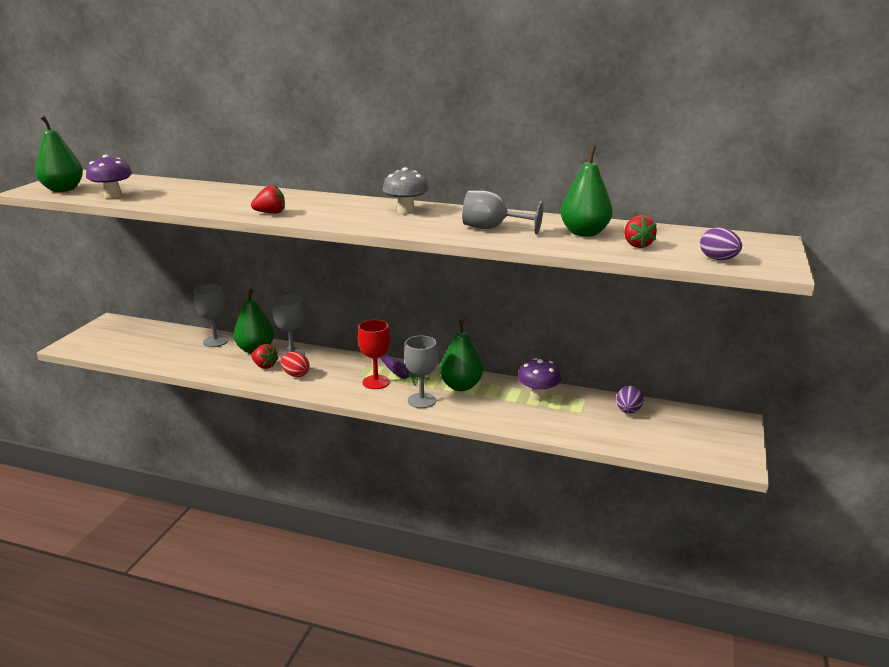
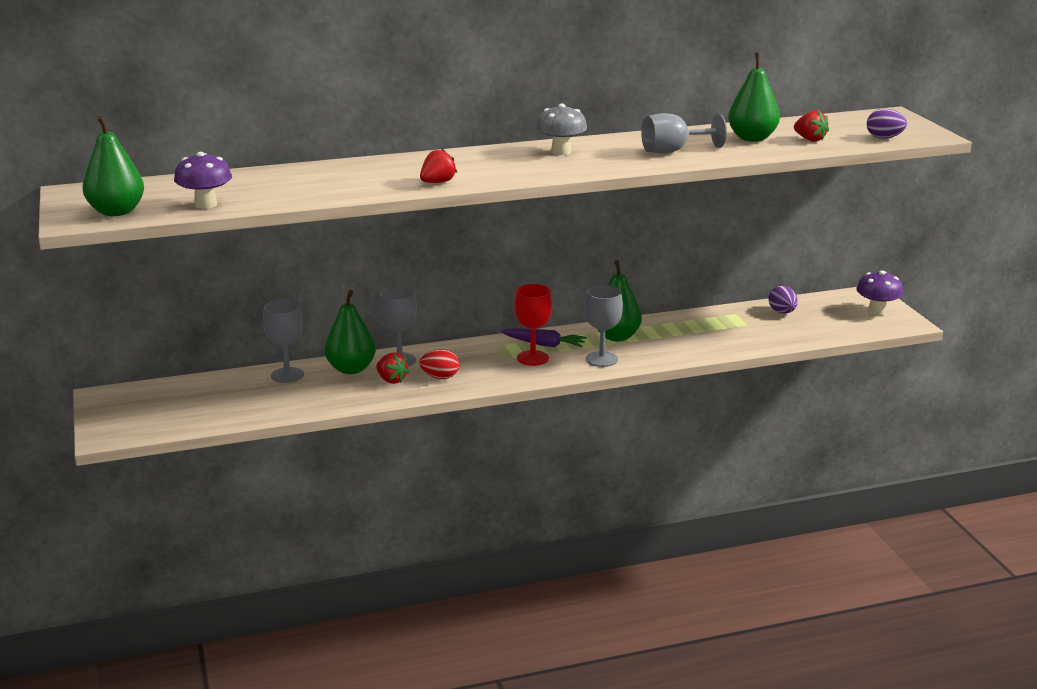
camera: 35 degrees left, 0 degrees up
red strawberry [251,344,278,369] -> red strawberry turned 45 degrees clockwise [376,352,410,384]
purple mushroom [518,358,561,401] -> purple mushroom moved to [857,271,903,315]

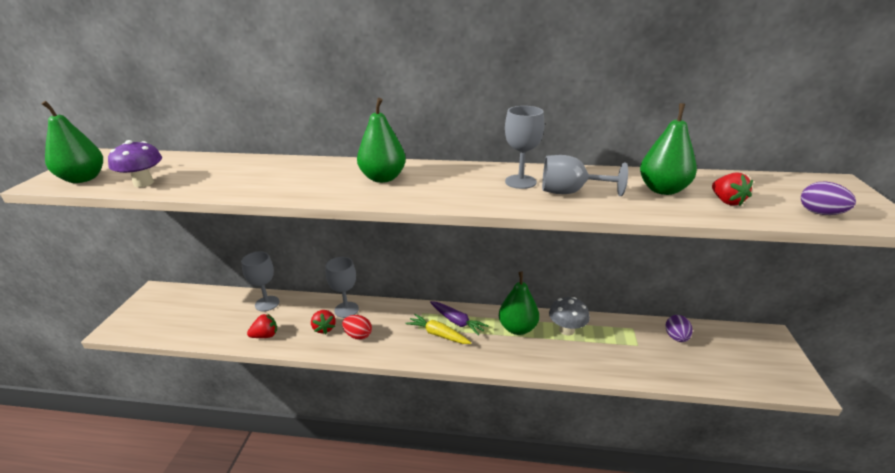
camera: 25 degrees right, 5 degrees up
green pear [325,290,376,374] -> green pear moved to [357,98,406,183]
red strawberry [420,149,457,183] -> red strawberry moved to [247,313,277,338]
red goblet [514,284,552,366] -> yellow carrot [405,314,471,344]
grey mushroom [536,104,587,155] -> grey mushroom moved to [549,297,590,336]
grey goblet [584,285,623,367] -> grey goblet moved to [505,106,544,189]
purple mushroom [857,271,903,315] -> none

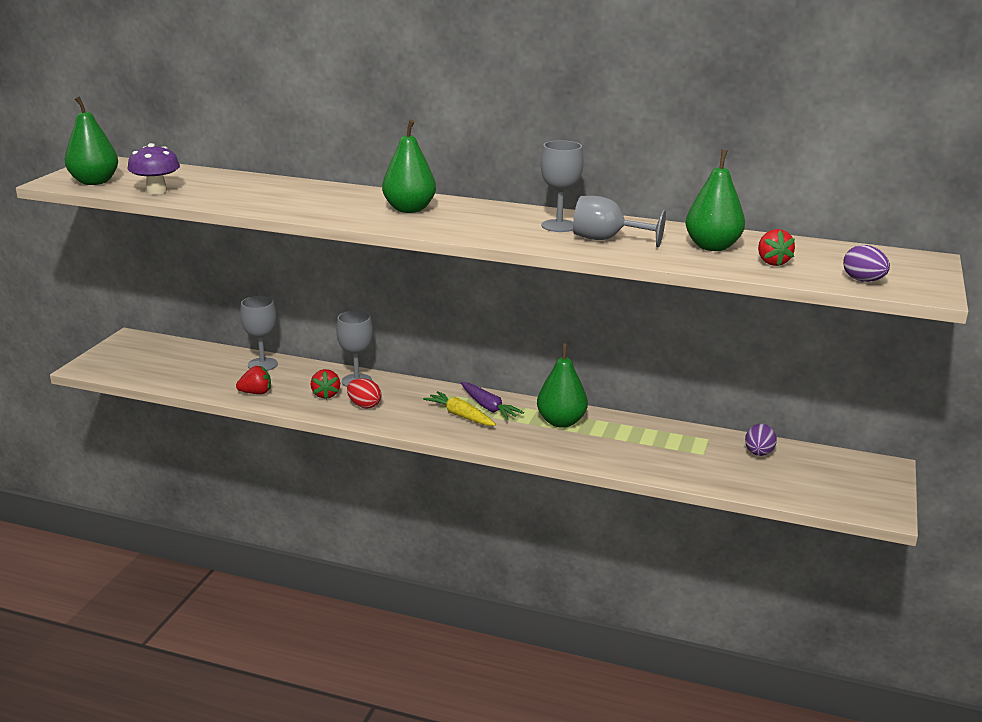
camera: 10 degrees right, 5 degrees down
grey mushroom [549,297,590,336] -> none

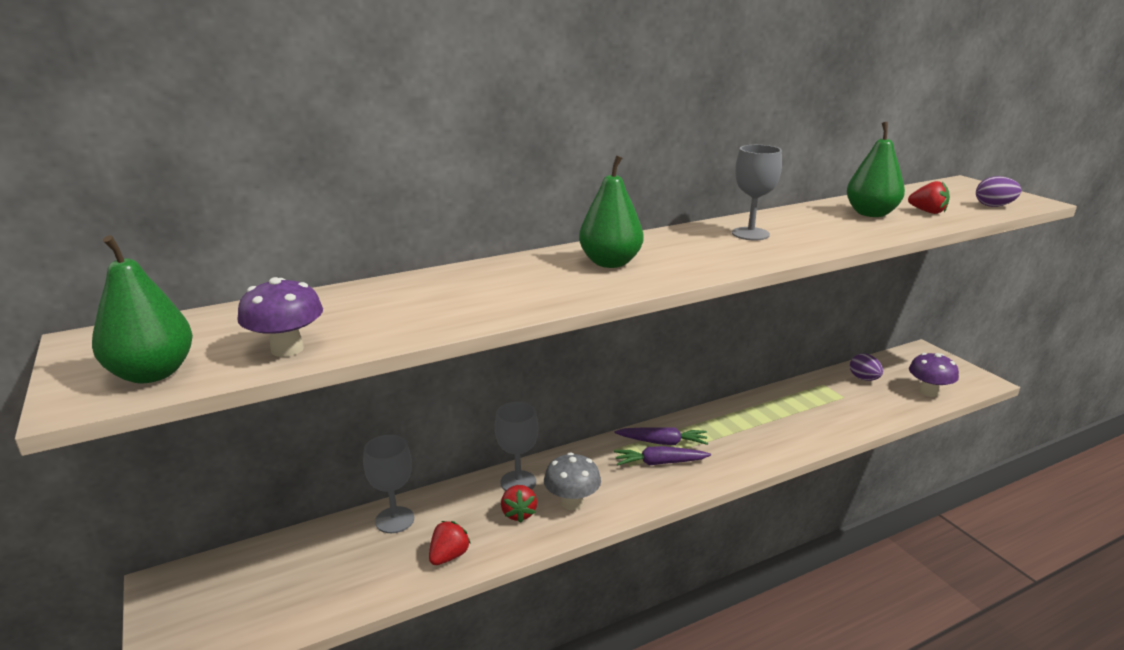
camera: 45 degrees left, 0 degrees up
red strawberry [311,369,340,399] -> red strawberry turned 45 degrees clockwise [501,485,537,523]
red egg [347,378,381,408] -> grey mushroom [544,452,601,510]
yellow carrot [423,391,496,426] -> purple carrot [614,446,711,466]
green pear [537,343,588,428] -> none
grey goblet [573,196,666,247] -> none
none -> purple mushroom [909,353,959,397]

